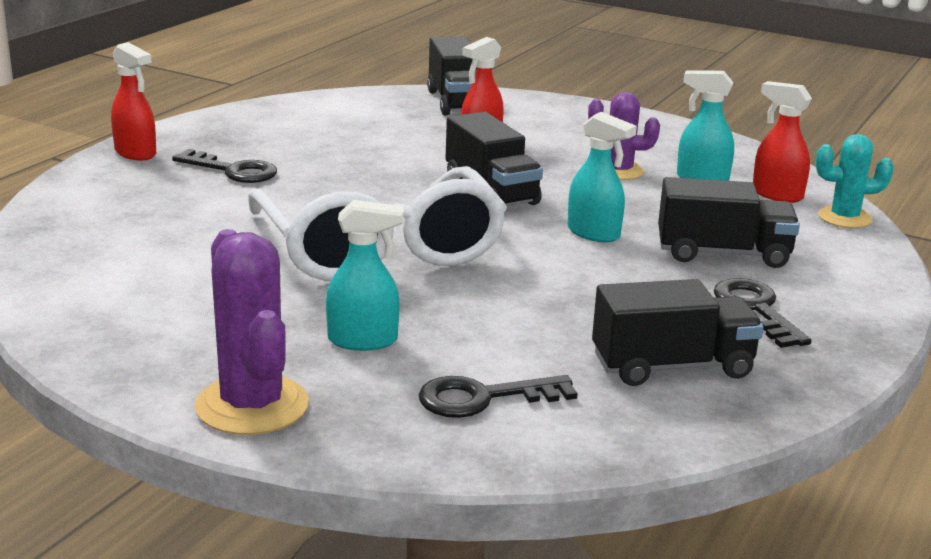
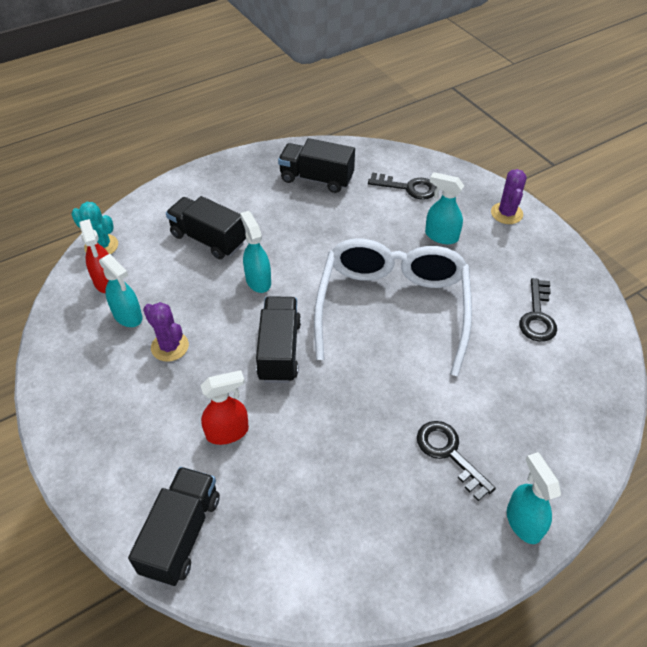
camera: 150 degrees left, 25 degrees up
red spray bottle [111,42,156,160] -> turquoise spray bottle [507,452,561,544]
purple cactus [195,229,309,435] -> purple cactus [491,169,527,224], size x0.65
black key [714,278,812,348] -> black key moved to [519,278,557,342]

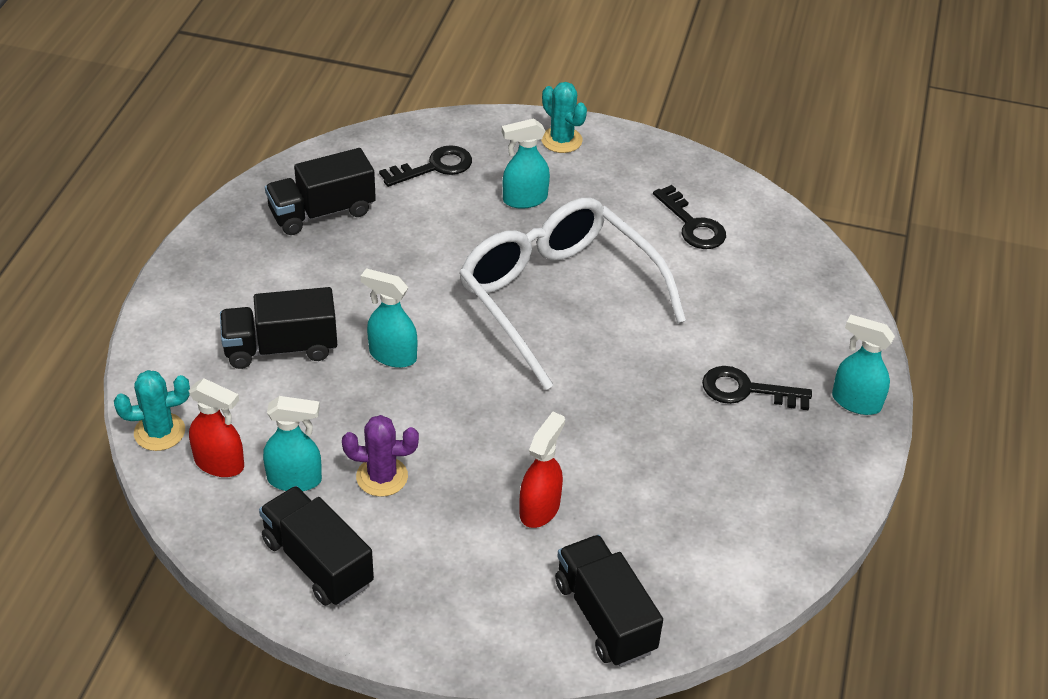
camera: 45 degrees left, 5 degrees down
black truck [256,296,301,383] -> black truck moved to [259,486,374,606]
purple cactus [491,169,527,224] -> turquoise cactus [541,82,587,153]

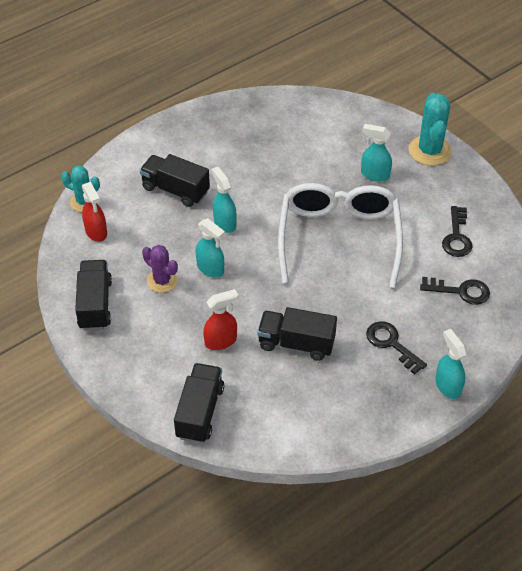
camera: 40 degrees right, 5 degrees up
turquoise spray bottle [263,396,322,491] -> turquoise spray bottle moved to [196,218,225,278]
black truck [265,148,376,235] -> black truck moved to [258,307,337,361]
black key [379,145,472,187] -> black key moved to [420,277,490,305]
turquoise cactus [541,82,587,153] -> turquoise cactus [409,93,452,166], size x1.55

